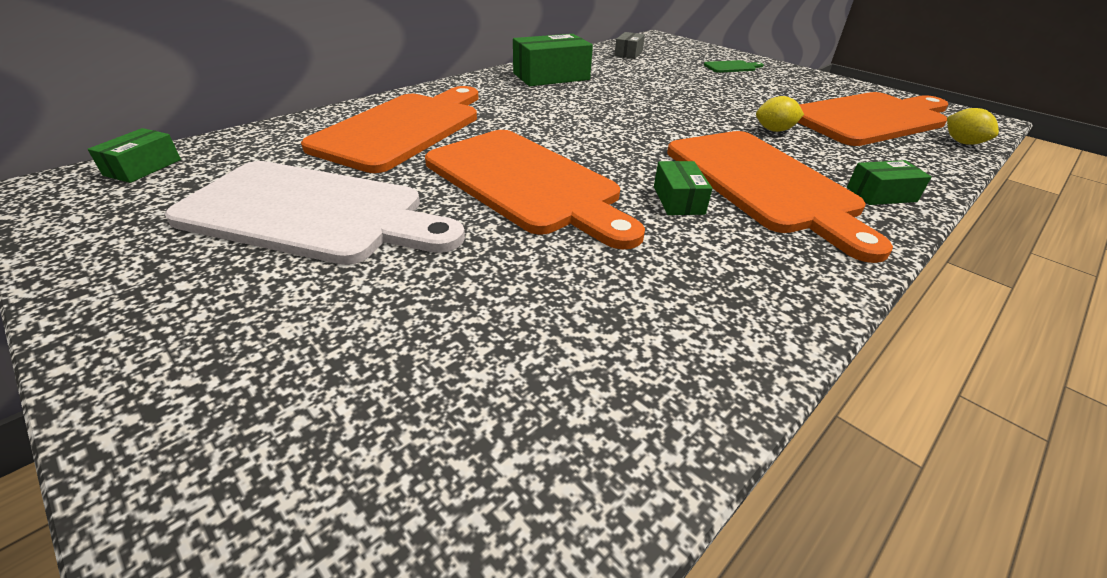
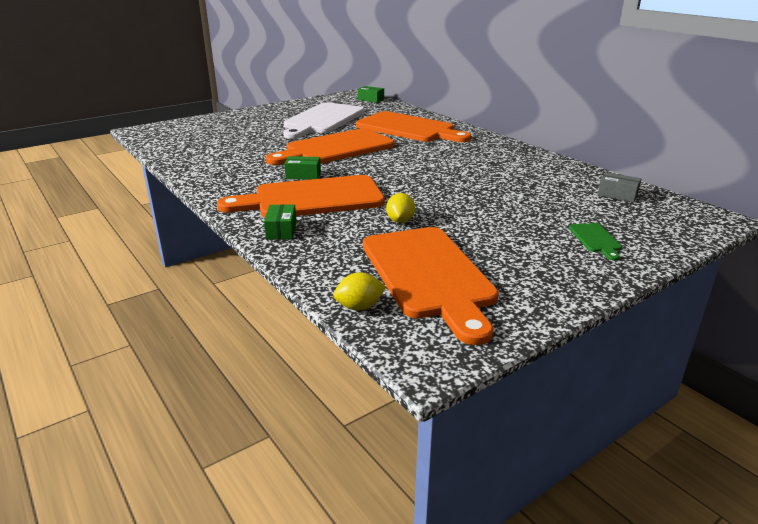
camera: 100 degrees right, 10 degrees down
green box [513,34,593,86] -> none

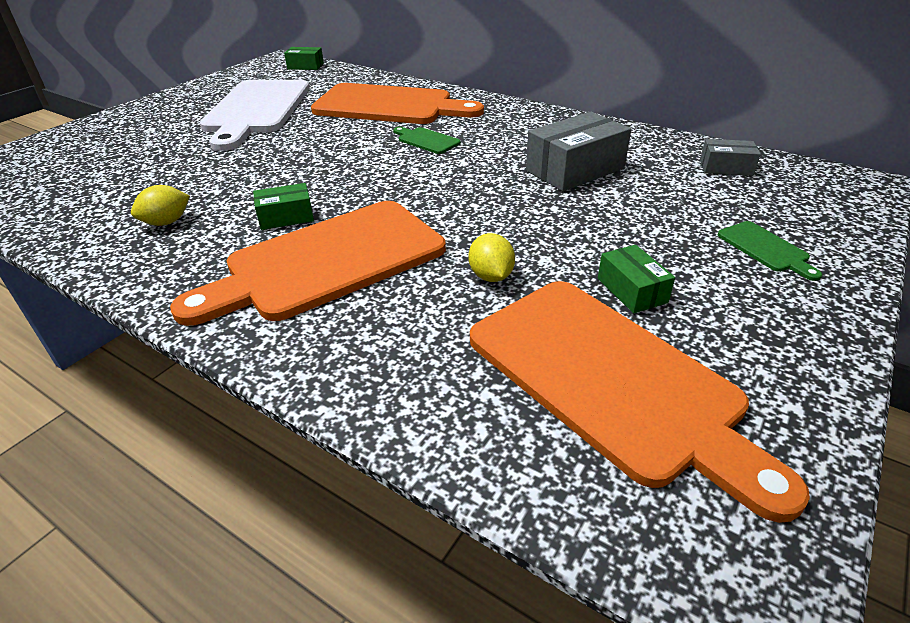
camera: 20 degrees left, 10 degrees up
green box [264,204,296,240] -> green box moved to [598,245,675,313]
orange cutting board [266,128,394,165] -> none
yellow lemon [333,272,386,311] -> yellow lemon moved to [131,185,190,226]
none -> green cutting board [393,127,461,154]
none -> grey box [526,112,631,191]

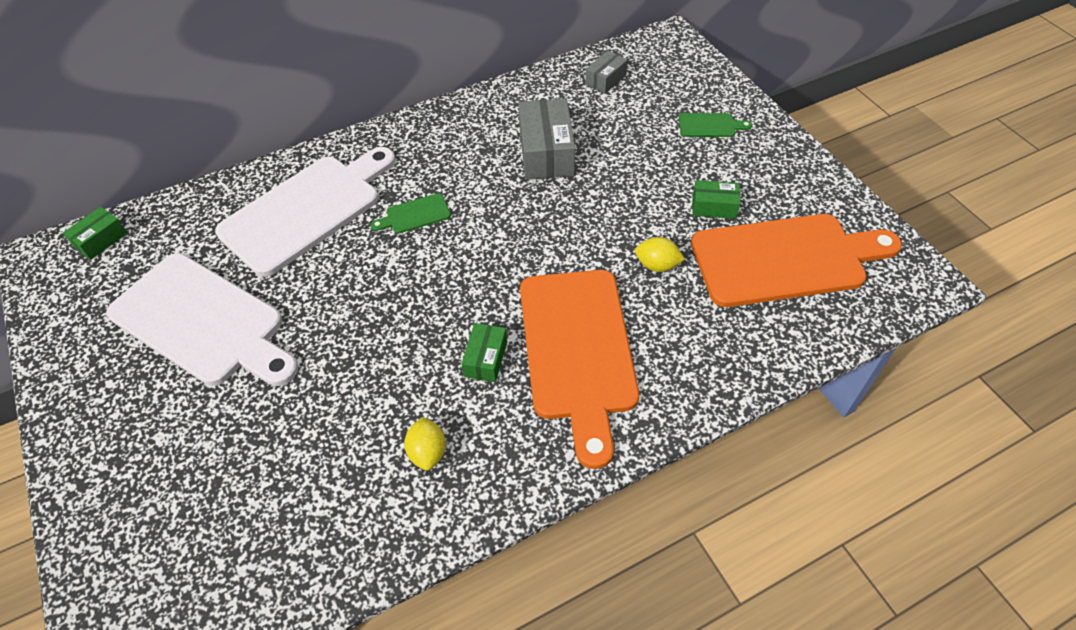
camera: 60 degrees left, 15 degrees up
orange cutting board [311,83,484,124] -> white cutting board [215,147,396,277]

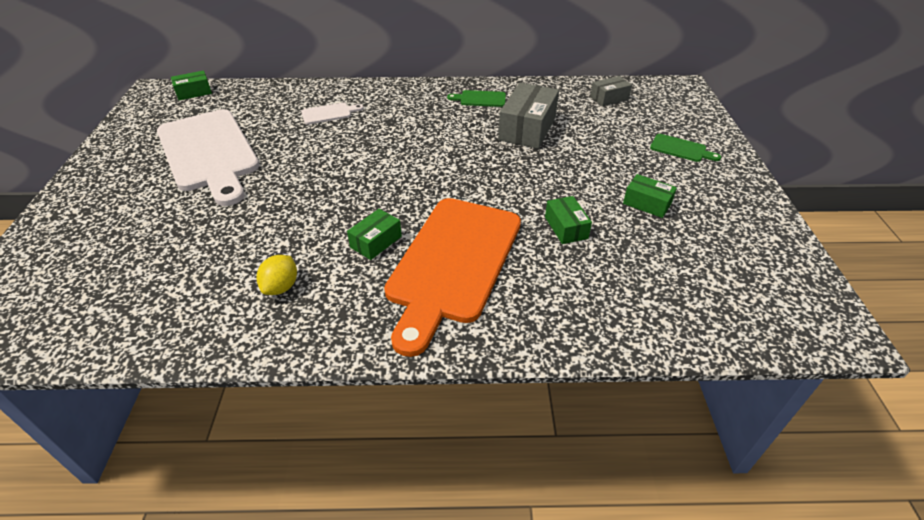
camera: 25 degrees right, 10 degrees down
white cutting board [215,147,396,277] -> white cutting board [301,102,364,125], size x0.40
green cutting board [371,193,451,234] -> green cutting board moved to [447,90,506,107]
yellow lemon [635,237,685,272] -> green box [545,196,592,244]
orange cutting board [691,214,902,307] -> none

